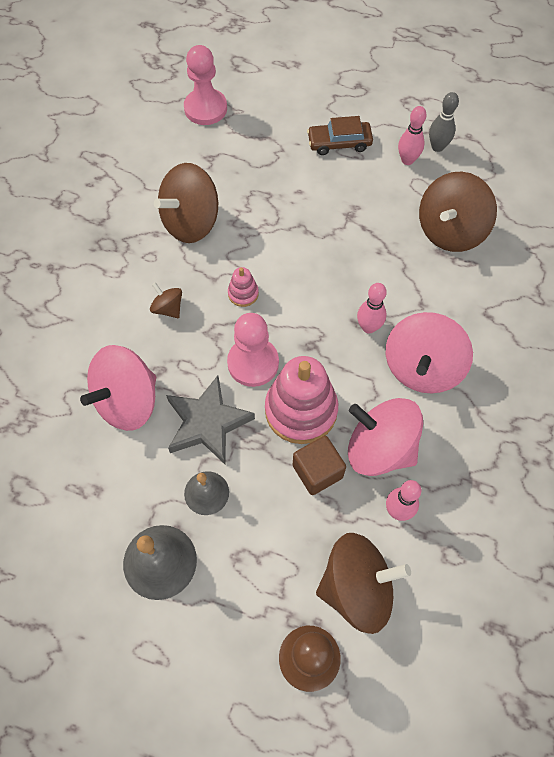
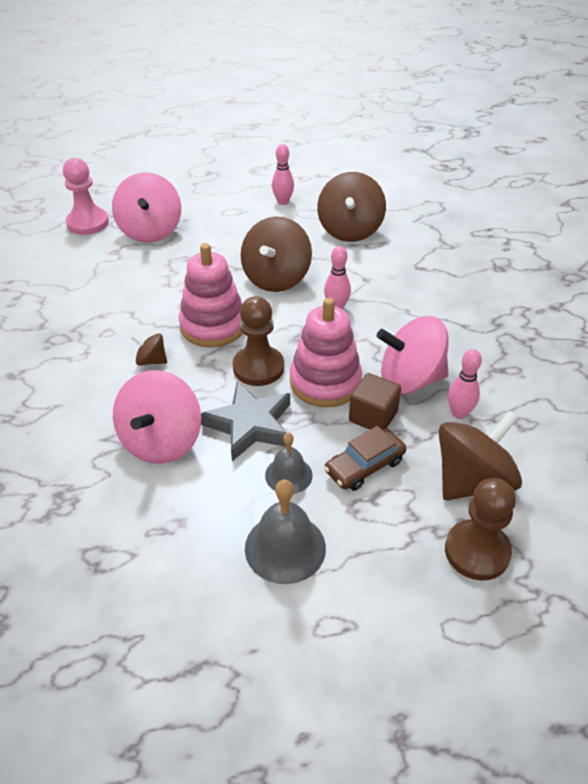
camera: 30 degrees left, 20 degrees down
brown spinning top [154,163,218,243] -> brown spinning top moved to [241,217,312,292]
pink pawn [227,313,279,387] -> brown pawn [233,296,284,386]
pink stacking toy [228,267,259,307] -> pink stacking toy [179,243,243,348], size x2.18
brown car [307,116,373,155] -> brown car moved to [324,426,407,491]
pink spinning top [386,312,473,393] -> pink spinning top moved to [112,172,181,243]
grey bowling pin [429,92,459,152] -> none

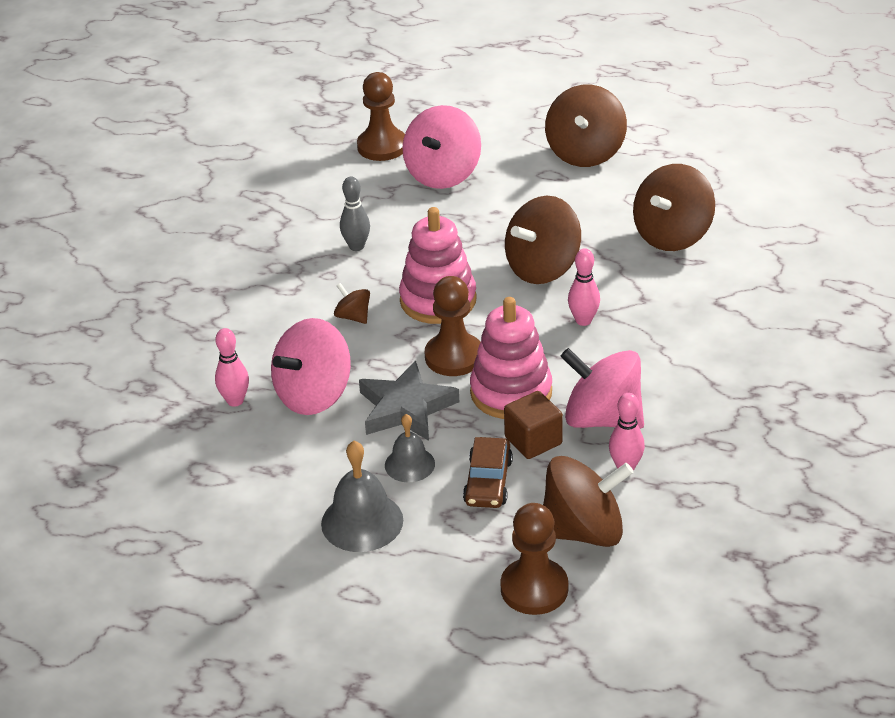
camera: 30 degrees right, 5 degrees down
pink pawn [63,158,109,235] -> brown pawn [357,72,405,161]
pink bowling pin [272,144,294,205] -> pink bowling pin moved to [215,328,249,407]
brown car [324,426,407,491] -> brown car turned 75 degrees counterclockwise [463,437,513,508]
none -> grey bowling pin [340,177,370,251]
none -> brown spinning top [545,85,627,167]

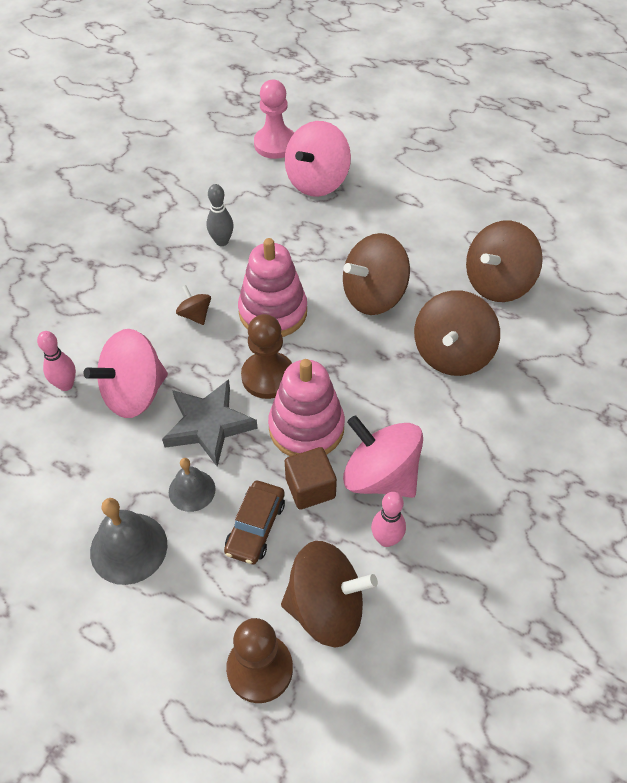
camera: 10 degrees right, 15 degrees up
brown pawn [357,72,405,161] -> pink pawn [254,80,294,159]
brown spinning top [545,85,627,167] -> brown spinning top moved to [414,290,500,376]
pink bowling pin [568,248,600,326] -> none

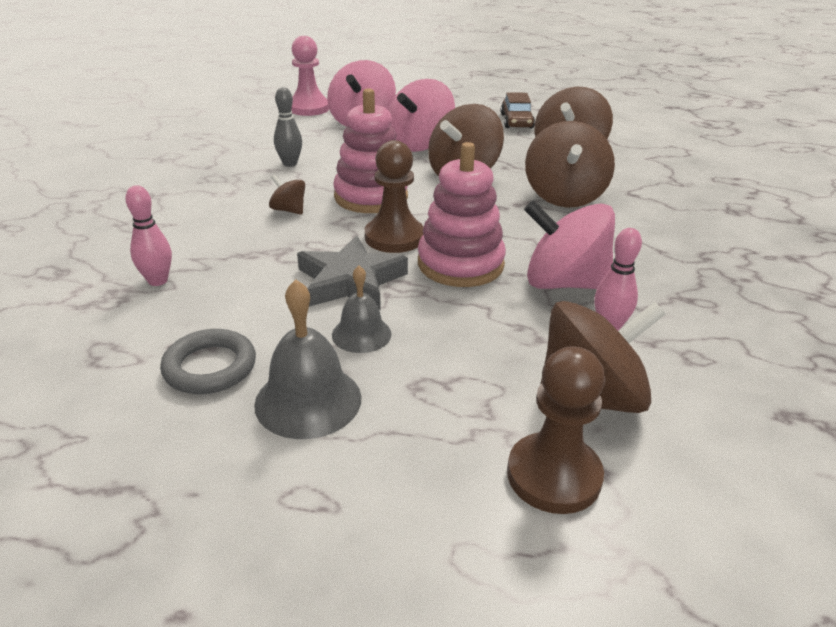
camera: 20 degrees left, 20 degrees down
pink spinning top [84,329,168,418] -> pink spinning top moved to [388,79,455,152]
brown car [224,481,285,564] -> brown car moved to [501,92,535,129]
brown cube [285,447,337,509] -> none
none -> grey ring [160,329,256,394]

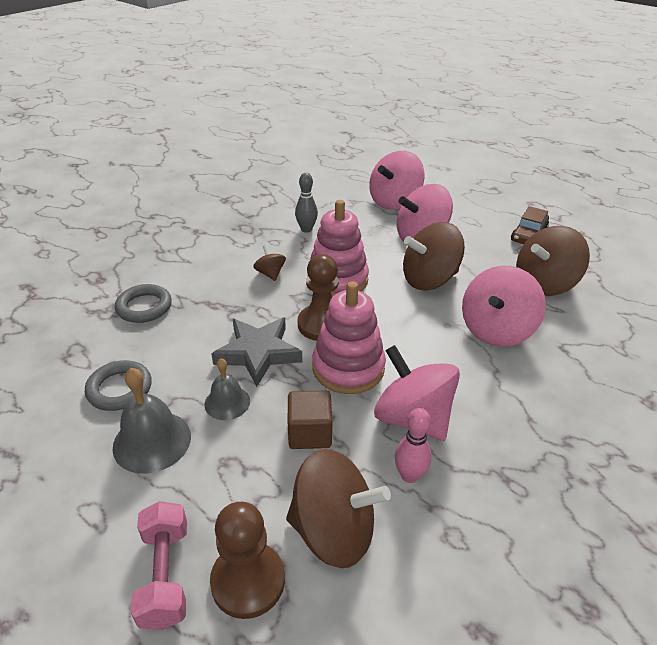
camera: 30 degrees right, 5 degrees up
pink bowling pin [125,185,172,286] -> grey ring [115,284,172,323]
pink pawn [291,36,329,116] -> none
brown spinning top [525,121,615,208] -> pink spinning top [462,266,546,347]
none -> pink dumbbell [130,501,187,630]
none -> brown cube [288,391,332,449]

